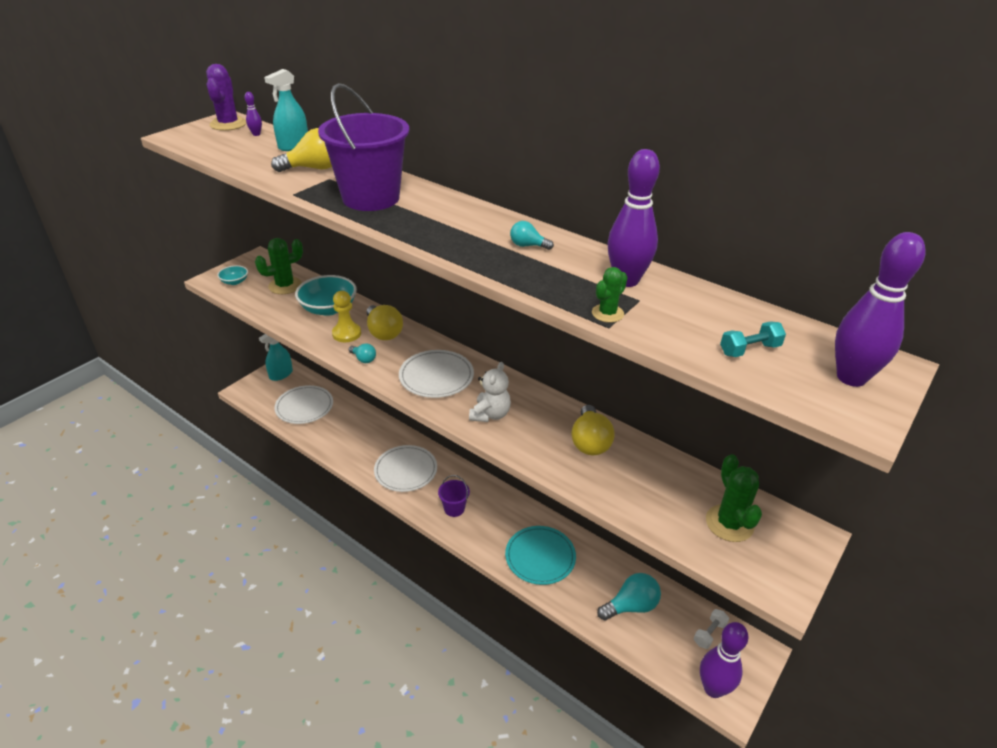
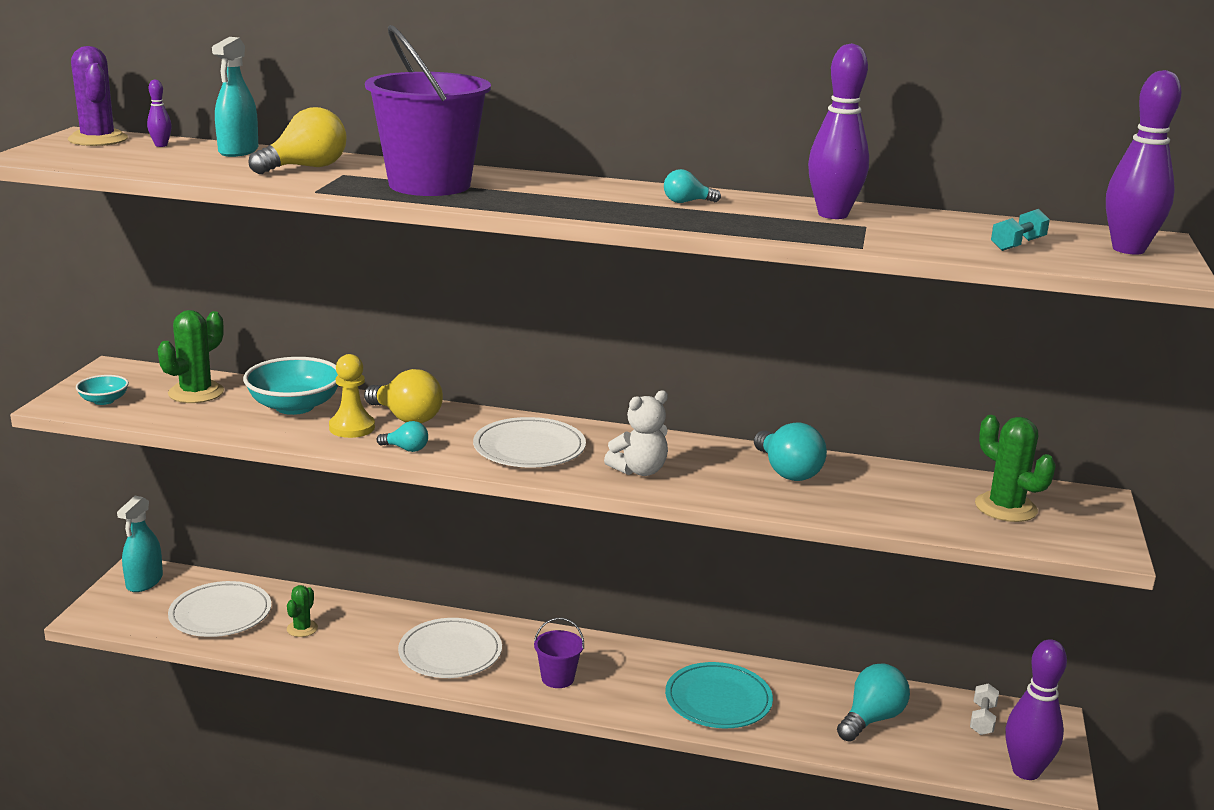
camera: 25 degrees left, 15 degrees down
white teddy bear [469,362,511,422] -> white teddy bear turned 60 degrees clockwise [604,390,668,476]
yellow light bulb [571,405,615,456] -> turquoise light bulb [754,423,827,481]
green cactus [592,267,627,323] -> green cactus moved to [287,585,318,637]

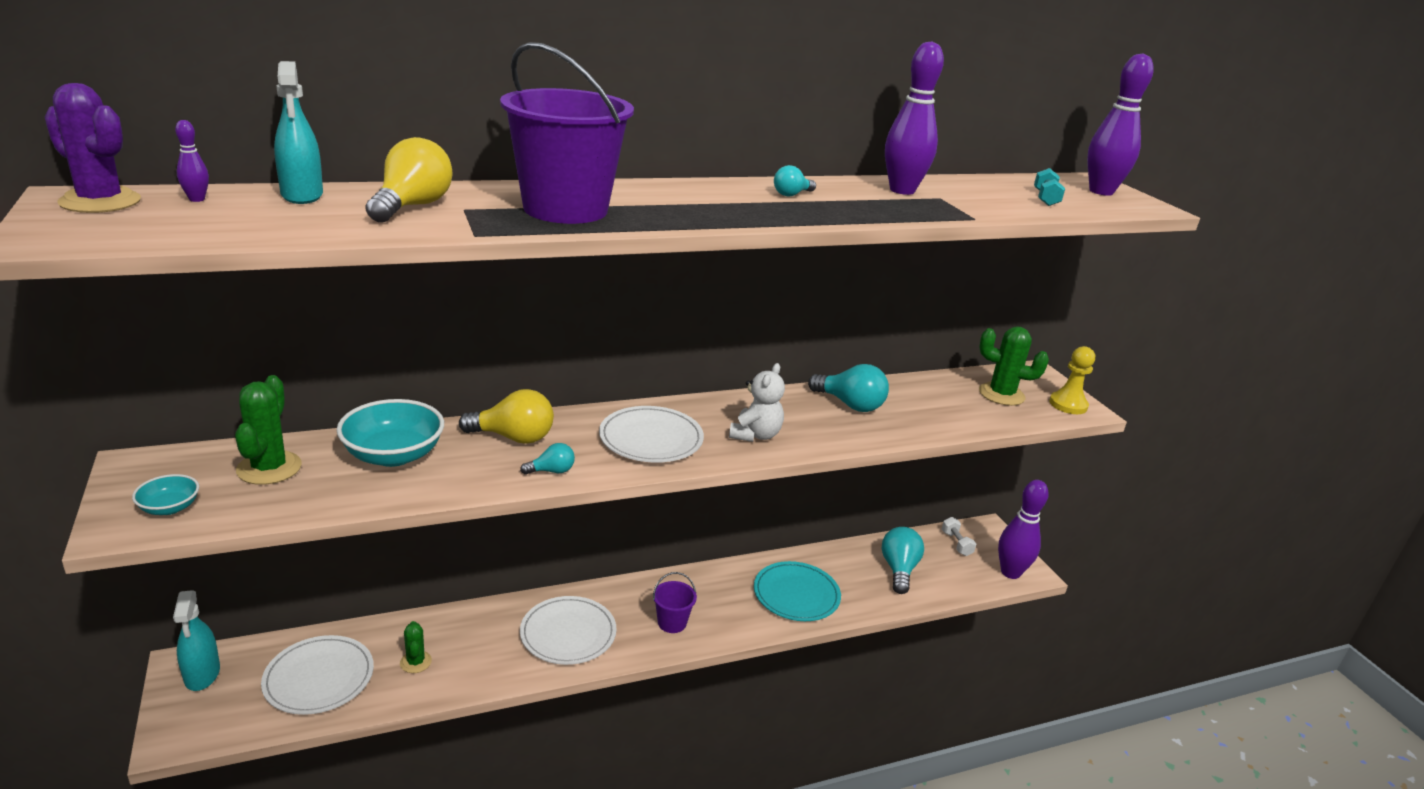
camera: 35 degrees left, 5 degrees up
yellow pawn [329,354,375,438] -> yellow pawn moved to [1049,346,1095,414]

